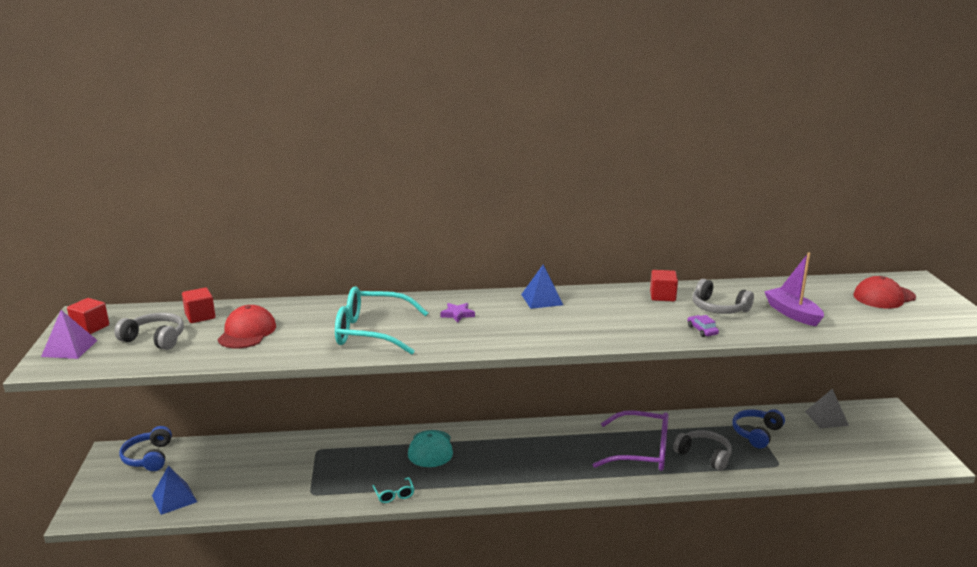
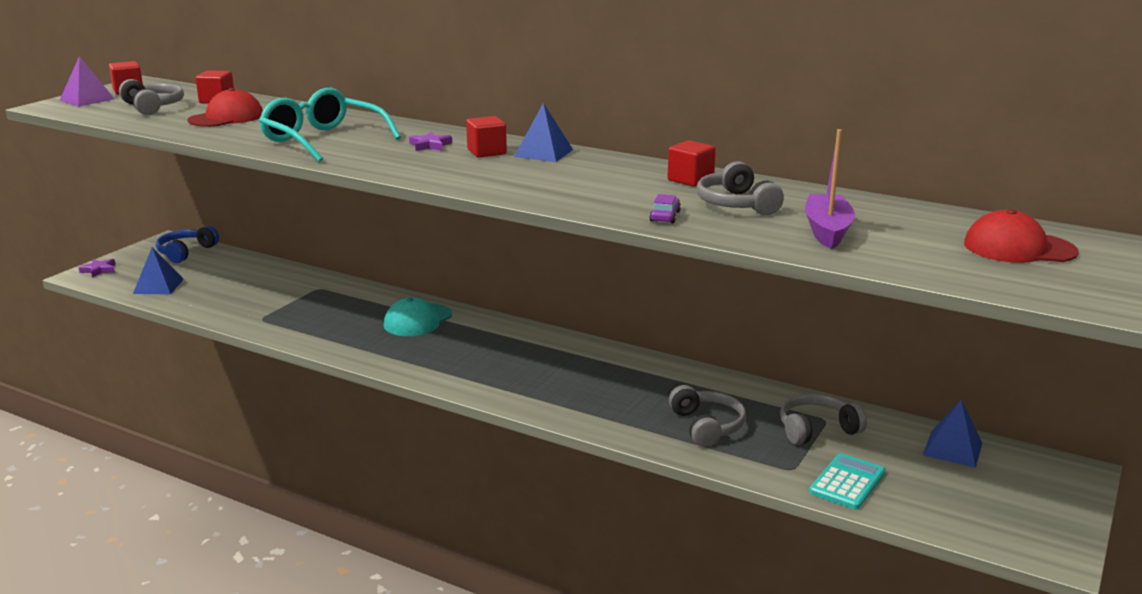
camera: 35 degrees right, 0 degrees up
turquoise glasses [373,477,414,503] -> none
purple glasses [593,411,668,471] -> none
blue headphones [732,409,785,448] -> grey headphones [780,394,867,445]
grey pyramid [805,389,849,428] -> blue pyramid [923,400,982,468]
none -> purple star [78,259,116,278]
none -> red cube [466,116,507,157]
none -> turquoise calculator [809,453,886,509]

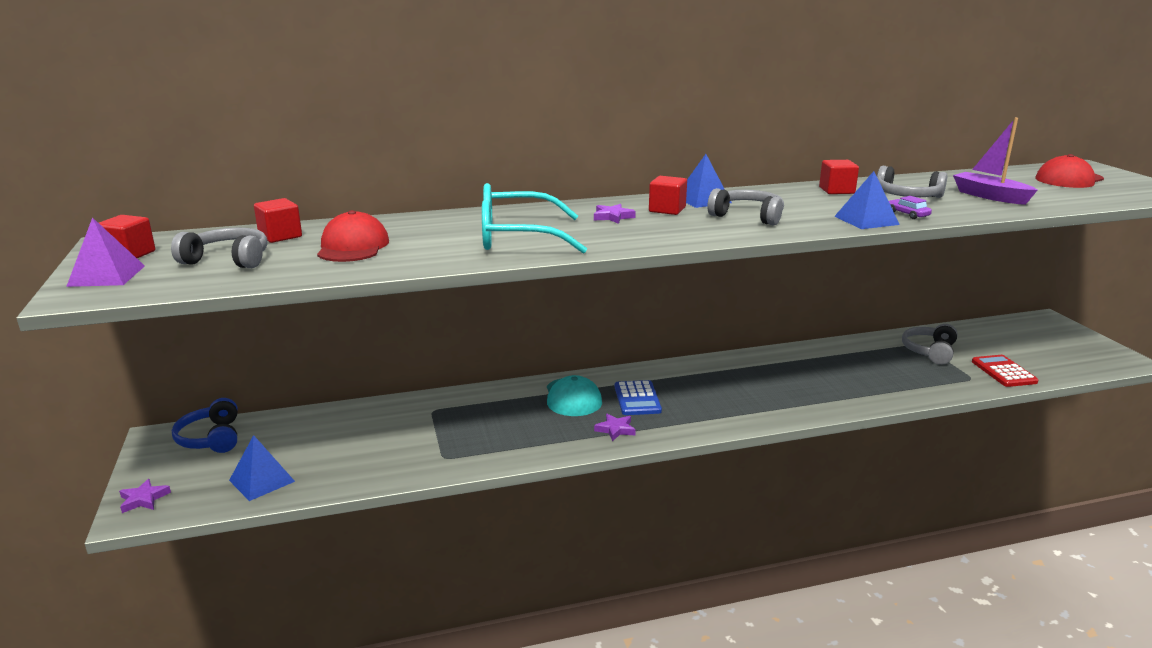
camera: 45 degrees left, 0 degrees up
grey headphones [669,385,746,447] -> grey headphones moved to [708,188,784,226]
turquoise calculator [809,453,886,509] -> red calculator [972,355,1038,387]
blue pyramid [923,400,982,468] -> blue pyramid moved to [834,171,900,229]
none -> purple star [594,414,636,441]
none -> blue calculator [615,380,662,415]

